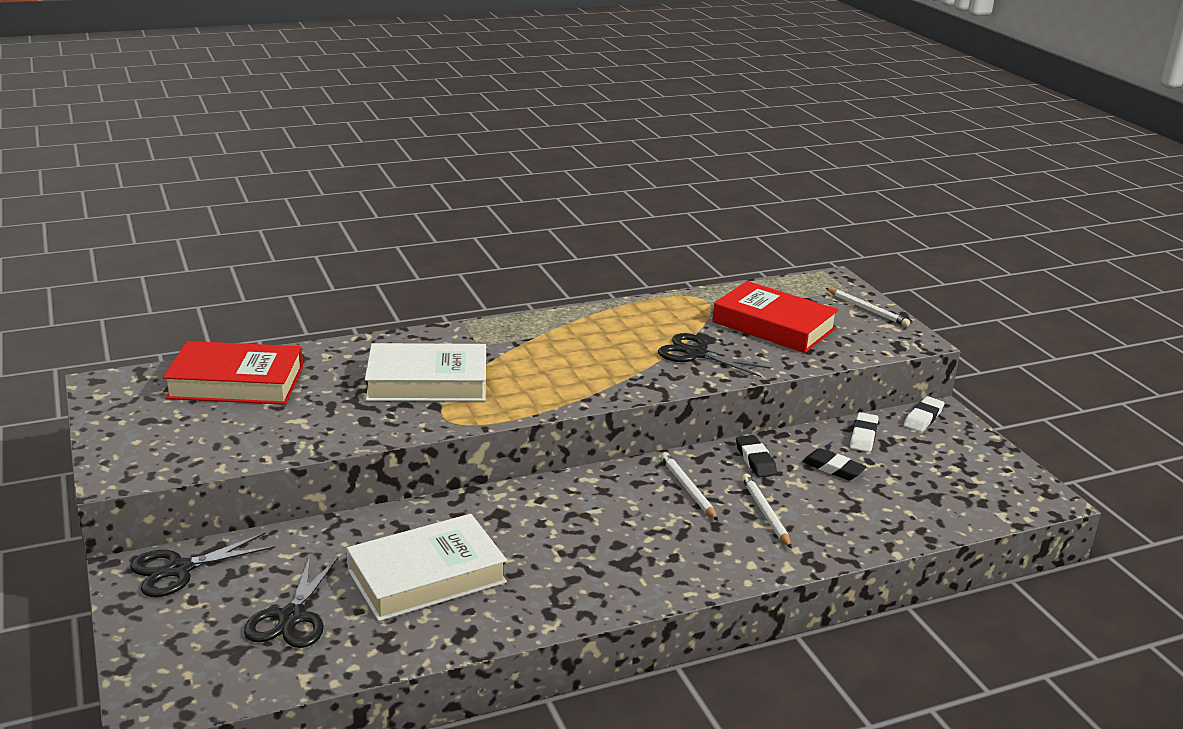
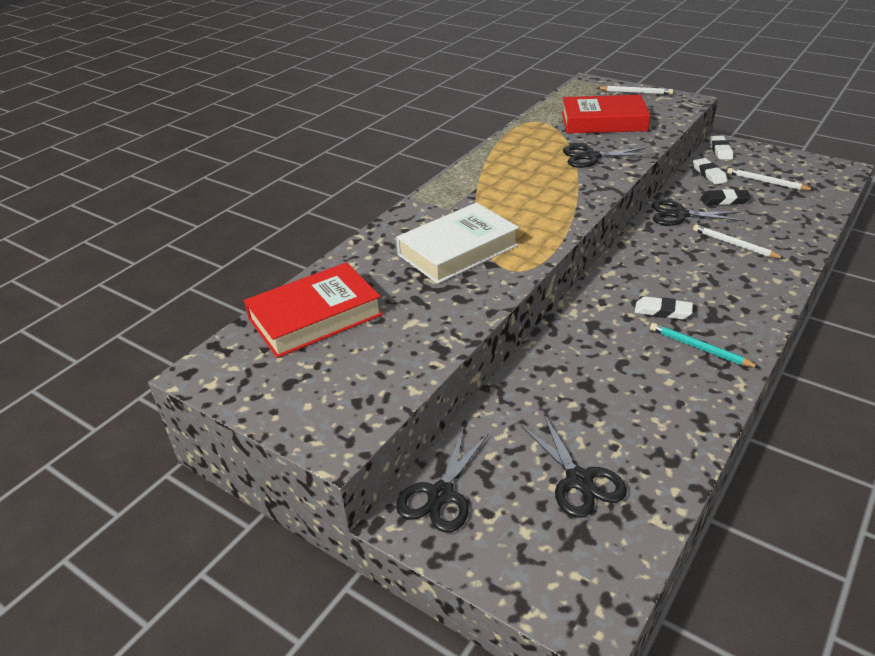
camera: 30 degrees left, 10 degrees up
white book [346,514,507,621] -> none
white pencil [661,452,718,521] -> white pencil moved to [727,168,814,190]
black eraser [736,435,777,477] -> black scissors [652,200,745,226]
none -> white eraser [635,296,693,319]
none -> turquoise pencil [650,323,760,368]

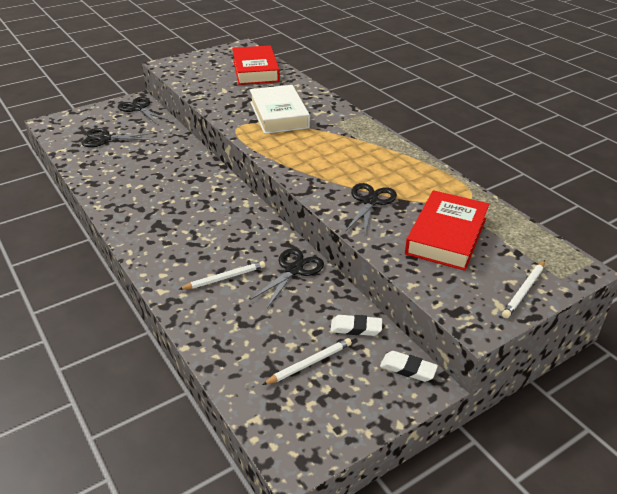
camera: 110 degrees right, 0 degrees up
white eraser [635,296,693,319] -> none
turquoise pencil [650,323,760,368] -> none
black eraser [701,189,751,205] -> none

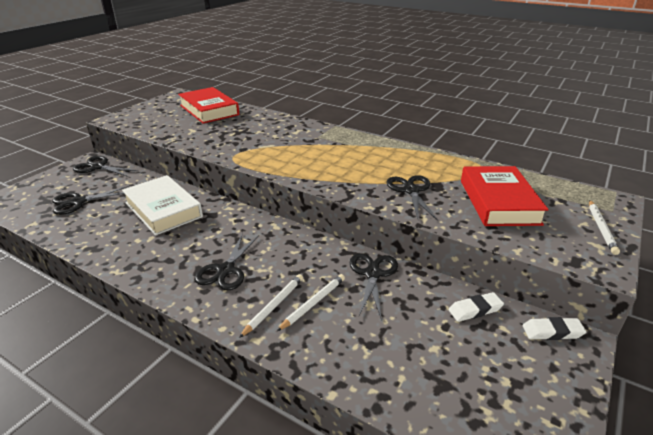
camera: 25 degrees left, 5 degrees down
white book [250,85,310,134] -> white book moved to [122,175,203,236]
white pencil [262,338,352,385] -> white pencil moved to [239,274,303,338]
none -> black scissors [194,233,259,290]

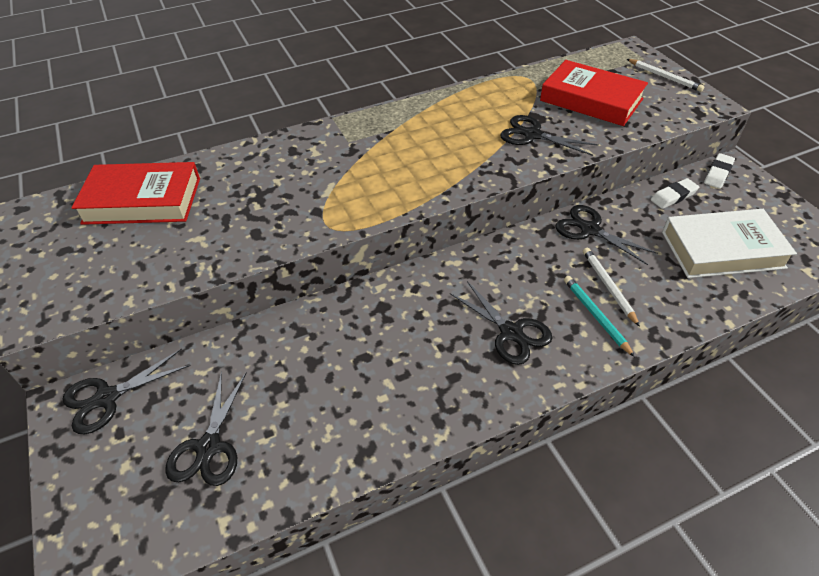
camera: 55 degrees left, 15 degrees up
white book [122,175,203,236] -> white book moved to [662,209,797,278]
white pencil [239,274,303,338] -> turquoise pencil [564,276,635,357]
white eraser [448,292,504,322] -> white eraser turned 45 degrees clockwise [651,178,699,209]

